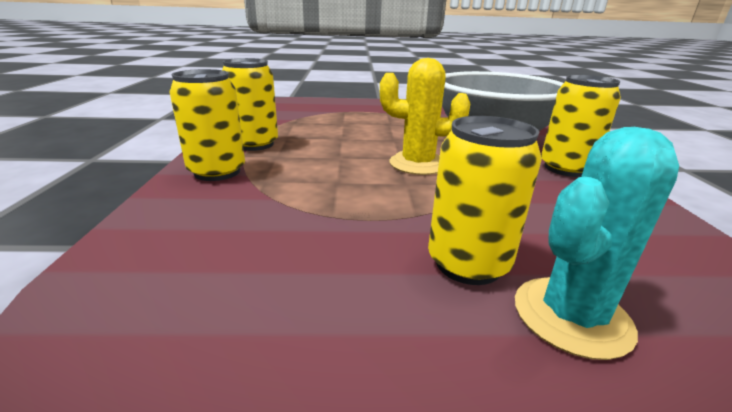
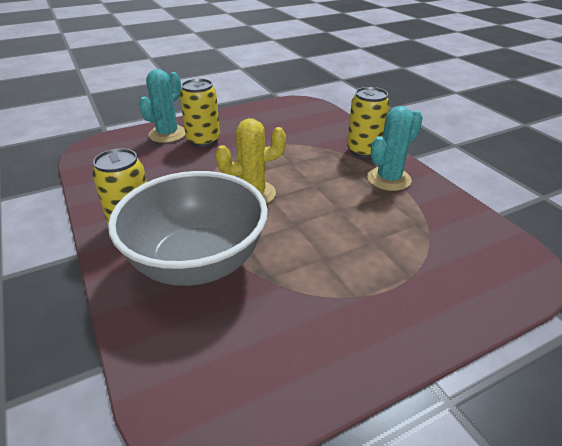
camera: 155 degrees right, 10 degrees up
yellow can [222,58,278,151] -> turquoise cactus [367,106,423,191]

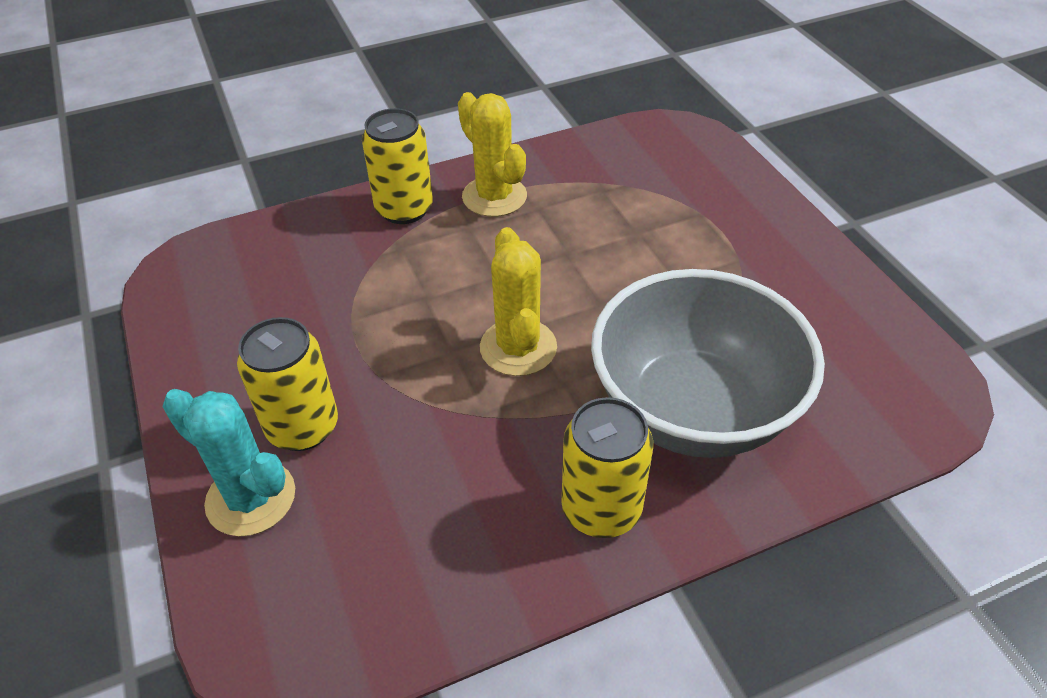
camera: 85 degrees left, 10 degrees up
turquoise cactus [367,106,423,191] -> yellow cactus [458,92,527,217]

